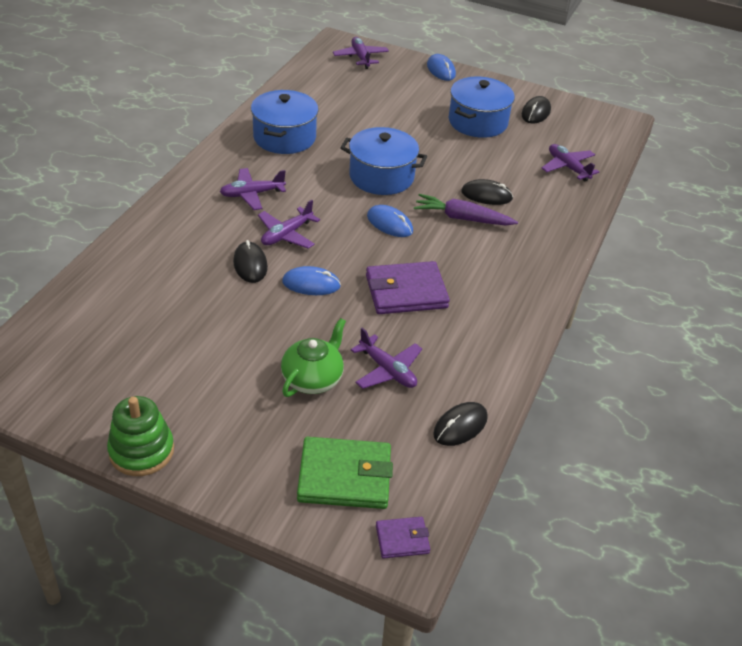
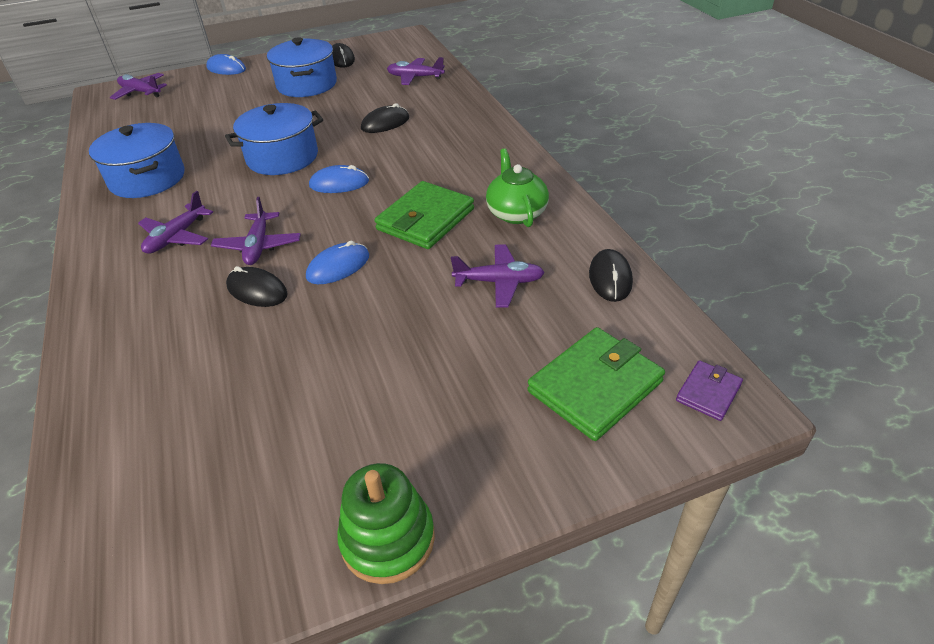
camera: 40 degrees left, 0 degrees up
green teapot [281,318,346,397] -> green teapot moved to [486,148,549,227]
purple wallet [366,261,450,314] -> green wallet [375,181,474,249]
purple carrot [414,194,518,225] -> none

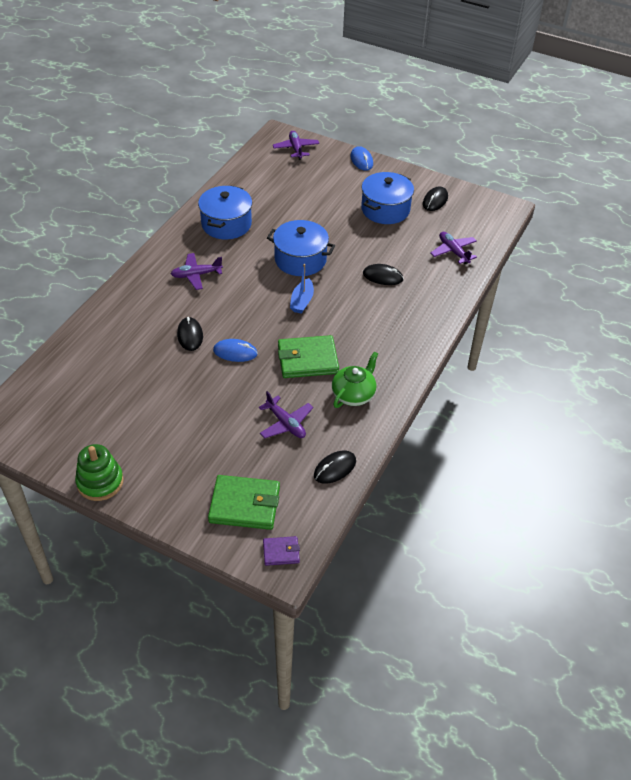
camera: 45 degrees right, 5 degrees up
purple plane [211,197,301,265] -> none
blue mouse [309,165,369,193] -> blue boat [290,264,314,314]

